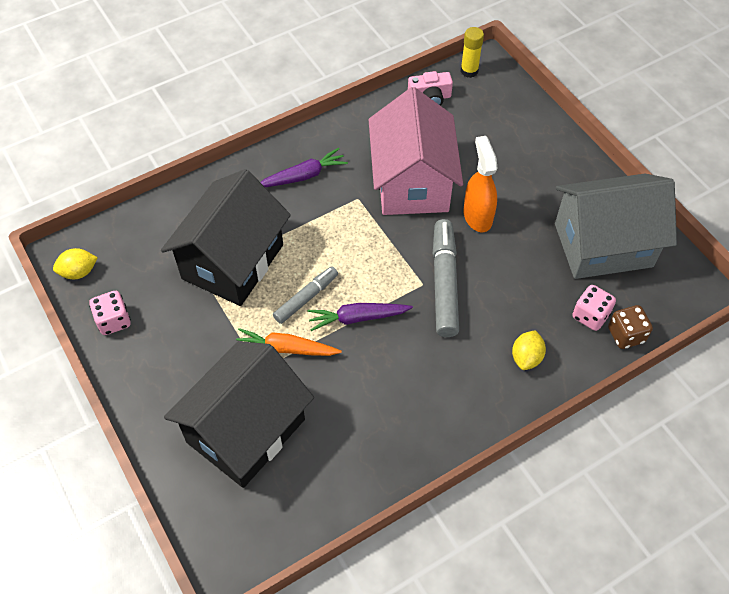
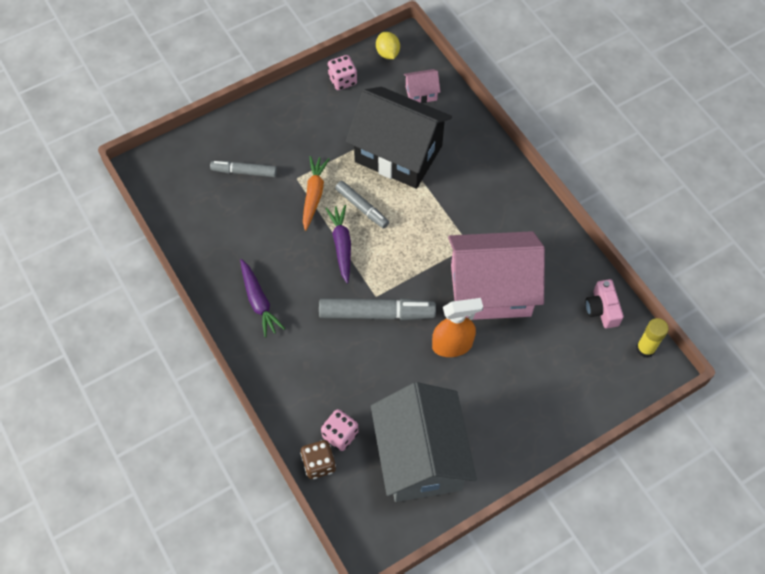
camera: 90 degrees right, 5 degrees up
black house [164,341,314,488] -> grey marker [210,161,277,177]
purple carrot [260,148,348,187] -> purple carrot moved to [240,259,285,338]
yellow lemon [512,330,546,370] -> none
none -> pink house [404,69,440,103]

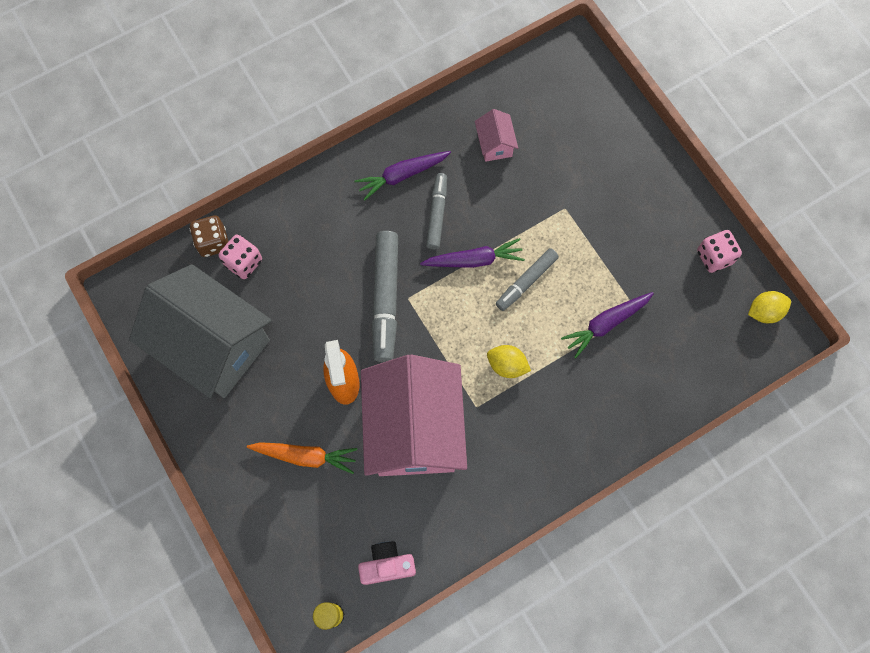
camera: 90 degrees right, 10 degrees up
grey marker [210,161,277,177] -> grey marker moved to [426,173,447,250]
orange carrot [303,156,329,231] -> orange carrot moved to [247,442,357,474]
black house [346,87,452,189] -> purple carrot [561,292,654,358]
grey house [371,382,477,502] -> grey house turned 45 degrees clockwise [129,264,272,398]
pink house [404,69,440,103] -> pink house moved to [475,109,518,162]
none -> yellow lemon [487,345,531,378]

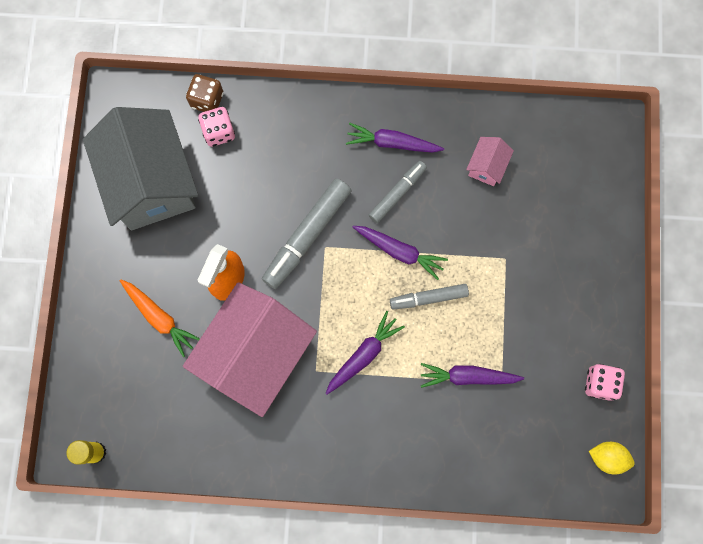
camera: 35 degrees right, 5 degrees up
pink camera [358,541,416,585] -> none
yellow lemon [487,345,531,378] -> purple carrot [325,311,405,395]

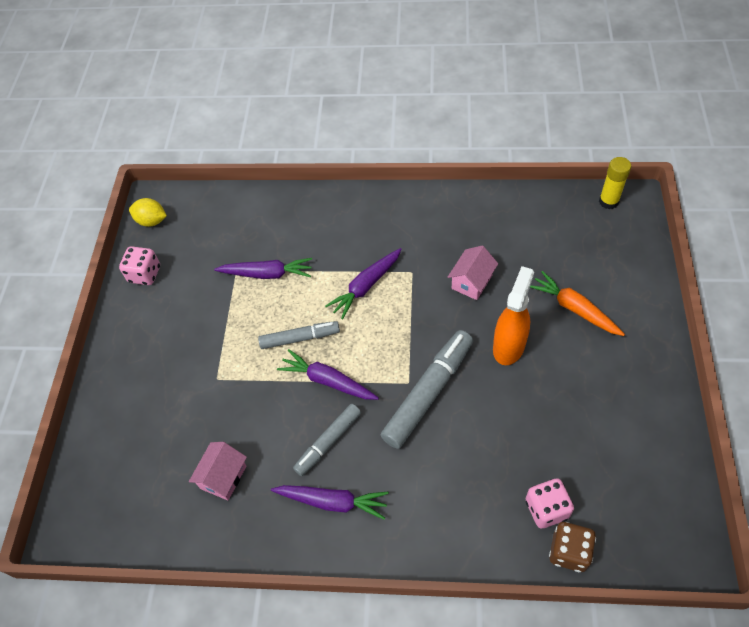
camera: 175 degrees left, 20 degrees down
grey house [83,107,198,230] -> none
pink house [183,282,317,417] -> pink house [448,246,498,300], size x0.41

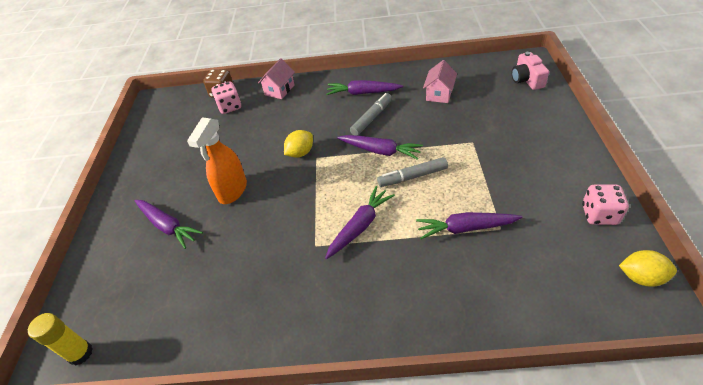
camera: 175 degrees right, 10 degrees down
grey marker [381,330,473,449] -> yellow lemon [284,130,313,158]
pink house [448,246,498,300] -> pink house moved to [258,58,295,99]
orange carrot [530,271,625,336] -> purple carrot [135,200,203,249]
none -> pink camera [512,52,549,90]

